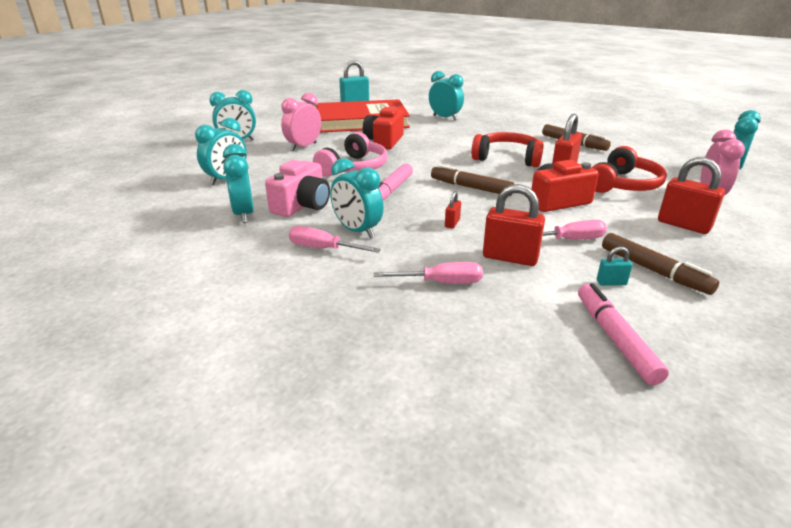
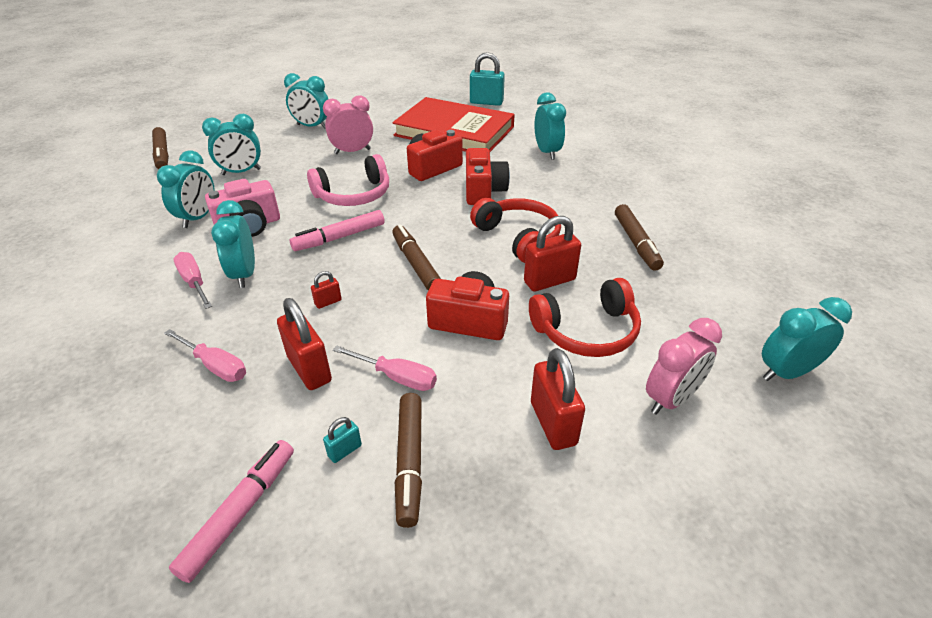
camera: 35 degrees right, 10 degrees up
turquoise padlock [597,247,633,286] -> turquoise padlock turned 75 degrees counterclockwise [323,417,362,463]
none -> brown marker [152,127,169,169]
none -> red camera [466,148,510,205]

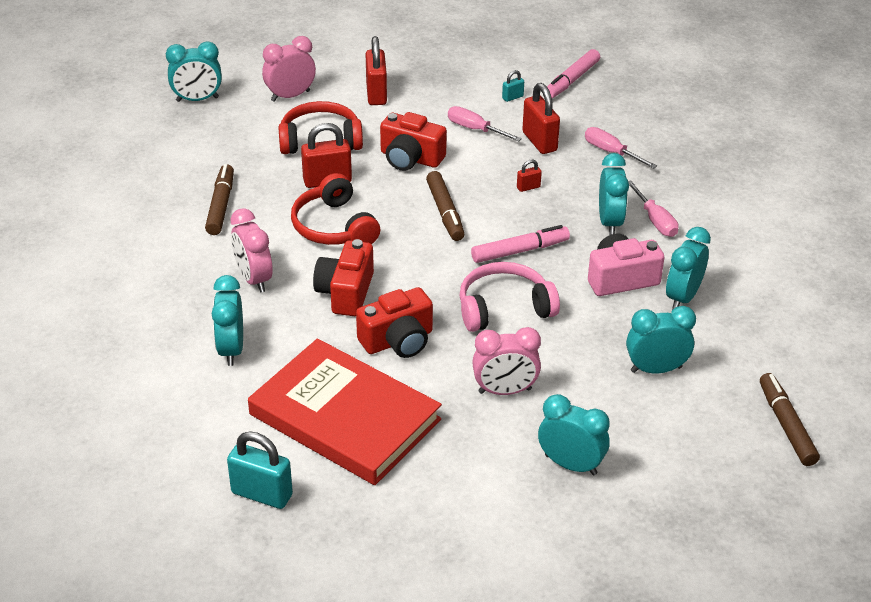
camera: 170 degrees left, 0 degrees up
brown marker [395,393,422,528] -> none
none -> pink clock [230,208,273,293]

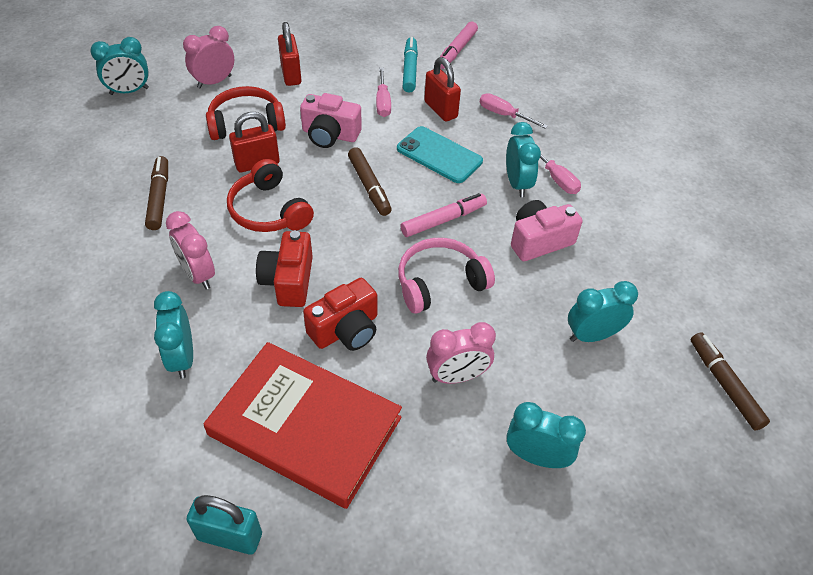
camera: 10 degrees left, 10 degrees up
red camera [380,112,447,171] -> pink camera [300,93,362,148]
pink screwdriver [448,106,522,141] -> pink screwdriver turned 120 degrees counterclockwise [376,68,391,117]
turquoise padlock [502,70,524,102] -> turquoise marker [403,37,418,92]
red padlock [517,160,542,192] -> turquoise phone [397,126,483,183]
turquoise clock [666,227,711,310] -> none

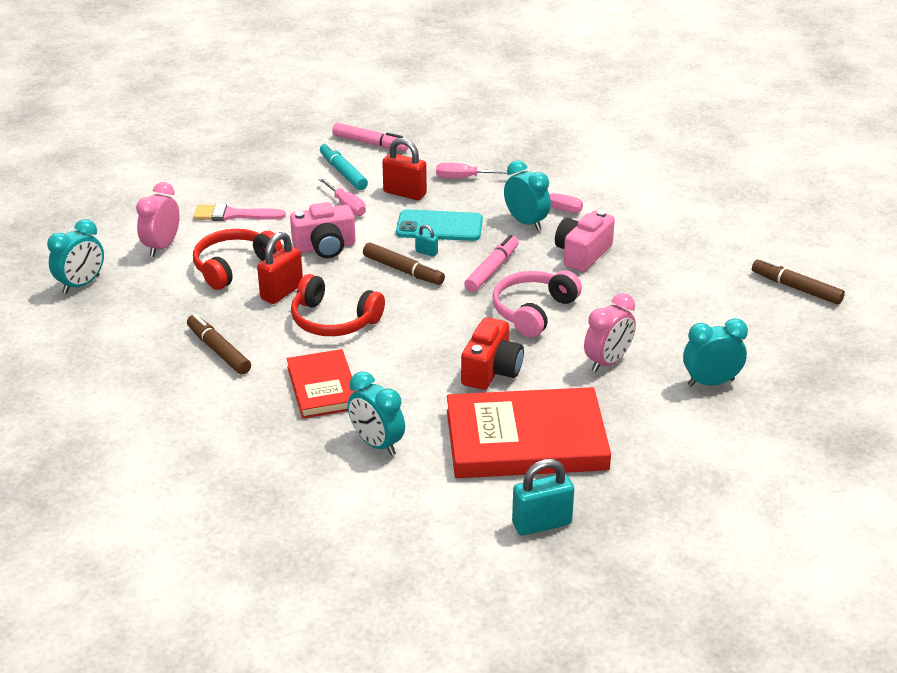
camera: 30 degrees left, 15 degrees down
pink clock [166,211,215,289] -> red book [287,349,356,419]
red camera [256,230,313,307] -> none
red padlock [278,22,302,86] -> pink brush [193,203,286,221]
pink marker [440,21,478,69] -> pink marker turned 60 degrees counterclockwise [332,123,408,151]
turquoise clock [568,281,638,342] -> none
none -> turquoise padlock [415,225,438,257]

